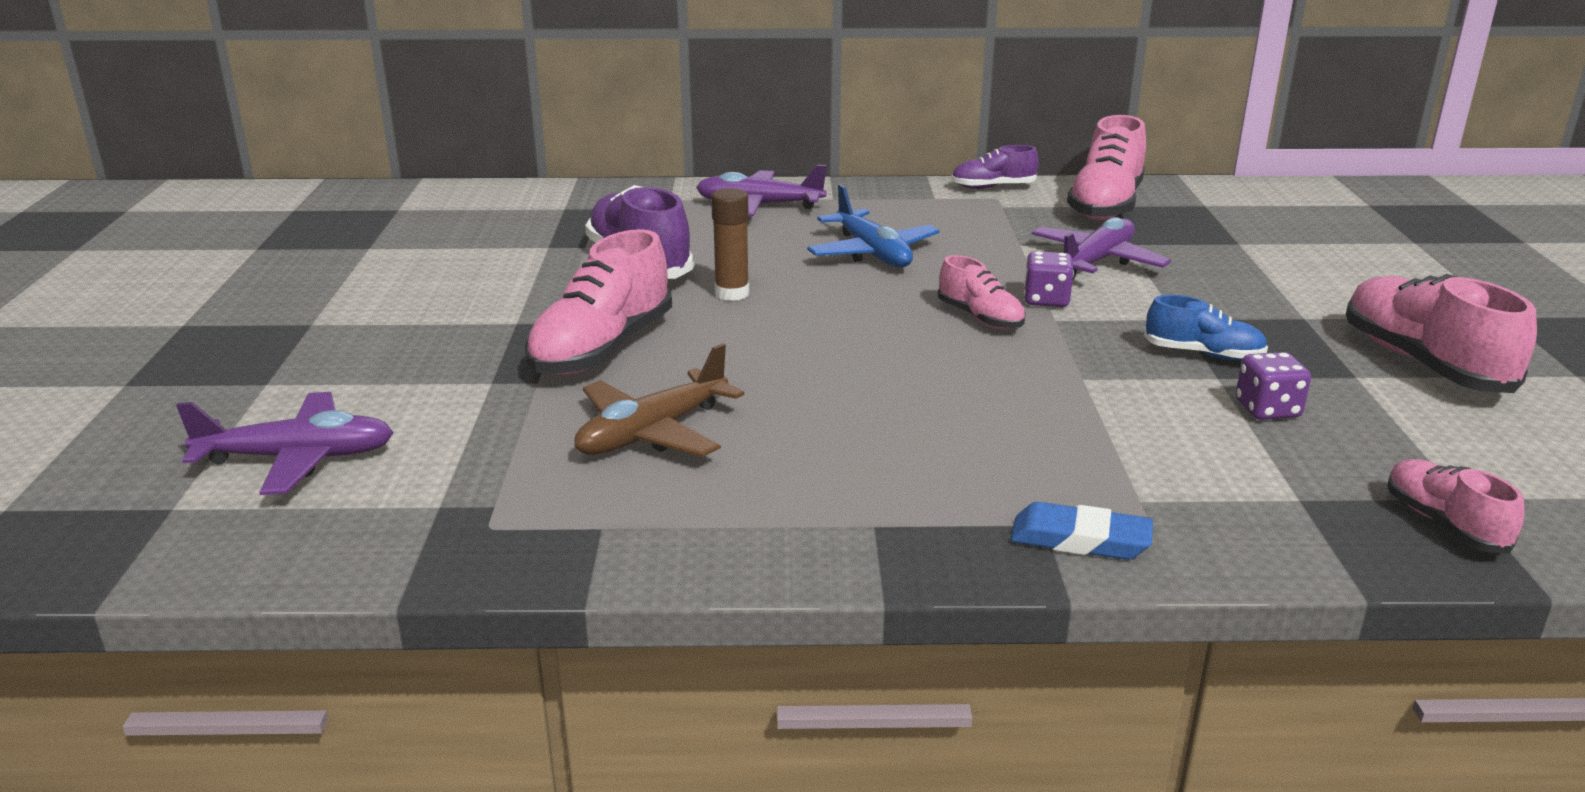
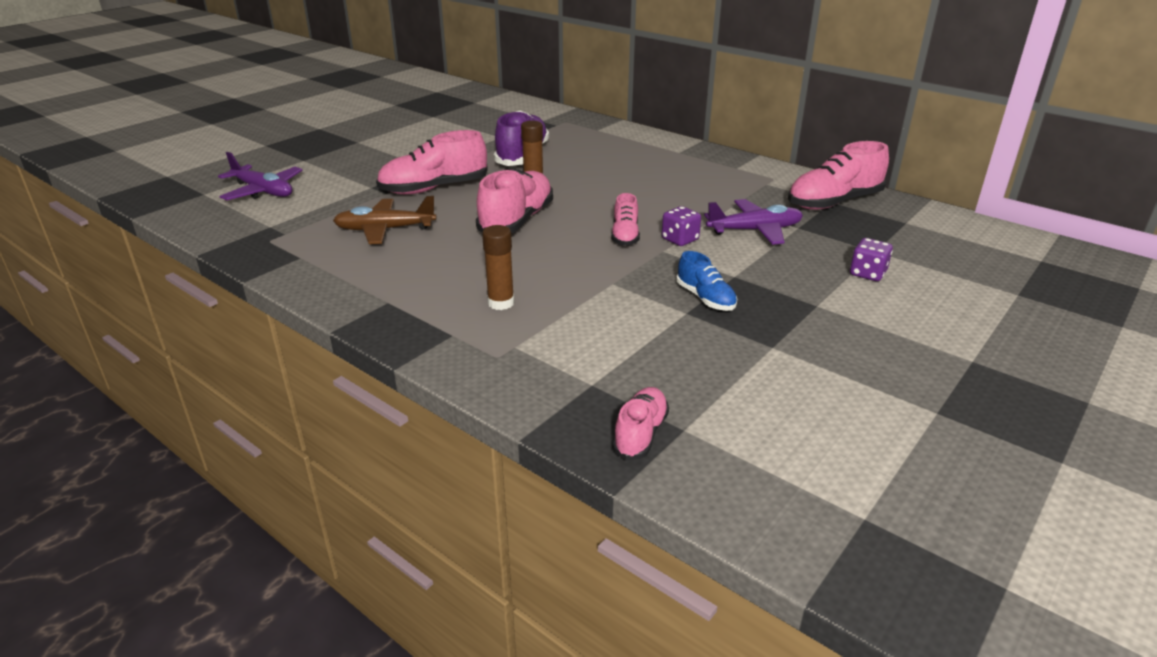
camera: 40 degrees right, 5 degrees up
purple plane [696,165,827,216] -> none
blue plane [807,184,940,267] -> none
purple shoe [951,145,1039,189] -> none
blue eraser [1010,502,1153,560] -> none
purple dice [1236,352,1311,420] -> purple dice moved to [850,238,893,281]
pink shoe [1346,274,1537,393] -> pink shoe moved to [476,168,553,233]
none -> brown glue stick [482,225,514,310]

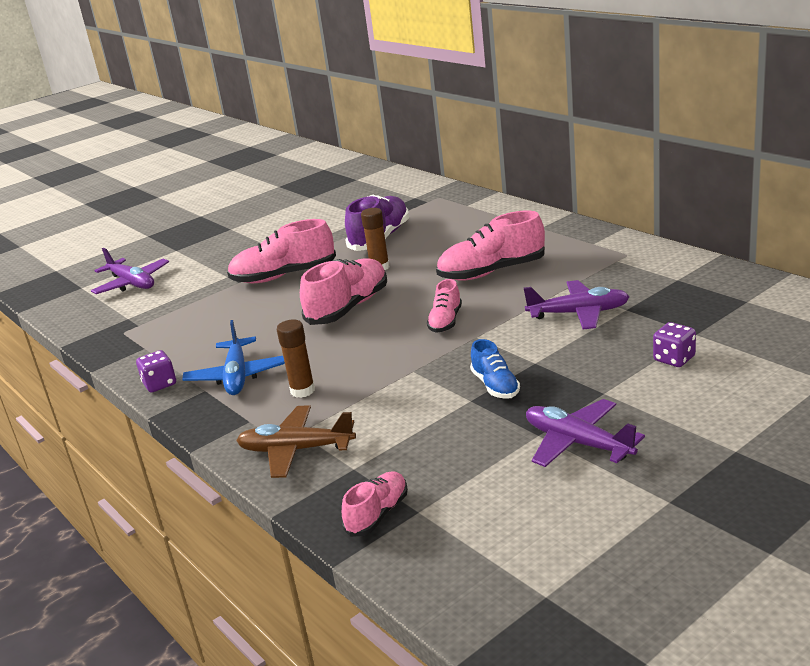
camera: 15 degrees right, 5 degrees down
brown plane [333,196,436,244] -> brown plane moved to [236,405,356,478]
purple dice [662,206,701,246] -> purple dice moved to [136,350,176,392]
pink shoe [788,141,889,210] -> pink shoe moved to [436,211,545,281]
none -> blue plane [182,320,285,395]
none -> purple plane [526,399,645,467]

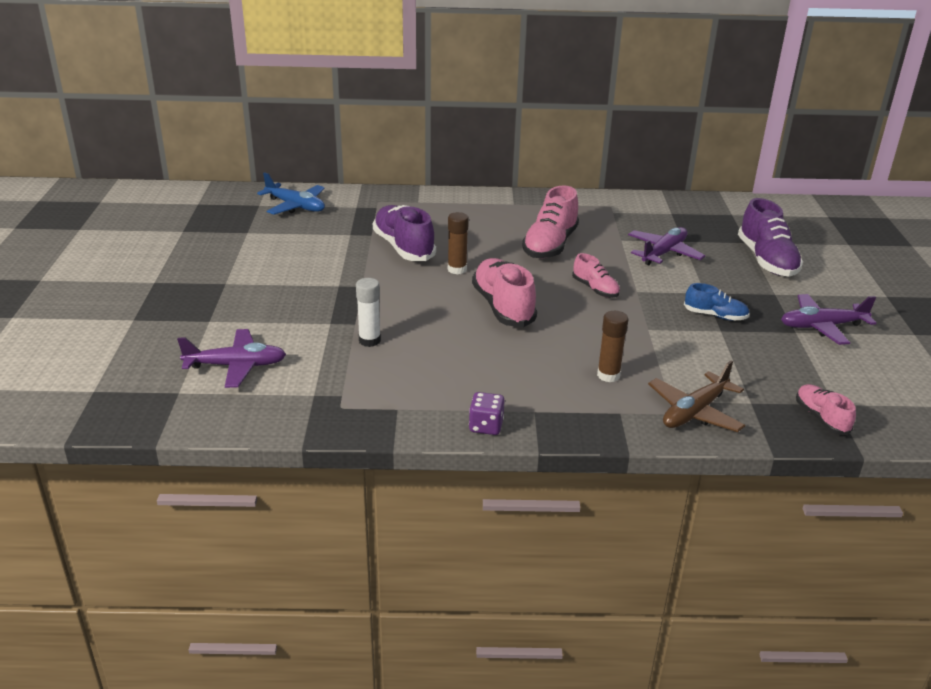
camera: 55 degrees left, 5 degrees up
blue plane [182,320,285,395] -> blue plane moved to [257,172,325,215]
pink shoe [227,219,336,283] -> none
purple dice [653,322,696,367] -> purple shoe [738,198,803,277]
none -> white glue stick [356,278,381,347]

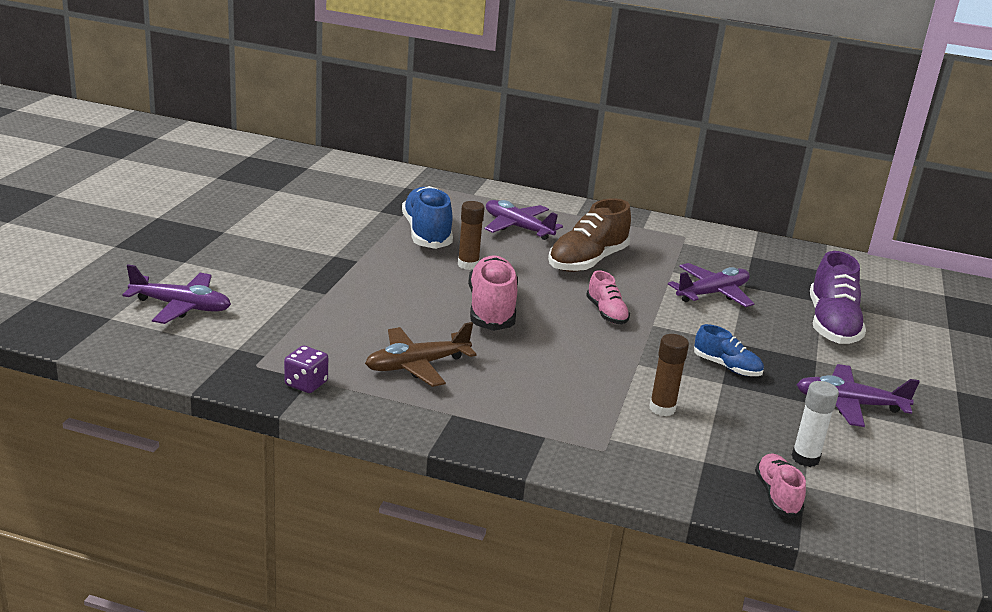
camera: 15 degrees right, 5 degrees down
blue plane [257,172,325,215] -> none
white glue stick [356,278,381,347] -> white glue stick moved to [791,381,839,467]
purple shoe [373,205,436,261] -> blue shoe [402,186,453,249]
purple dice [469,392,505,435] -> purple dice moved to [284,346,328,393]
pink shoe [522,185,579,258] -> brown shoe [548,198,631,272]
brown glue stick [597,311,628,382] -> brown glue stick moved to [649,334,689,416]
brown plane [648,361,745,432] -> brown plane moved to [365,322,477,387]
none -> purple plane [485,200,563,240]

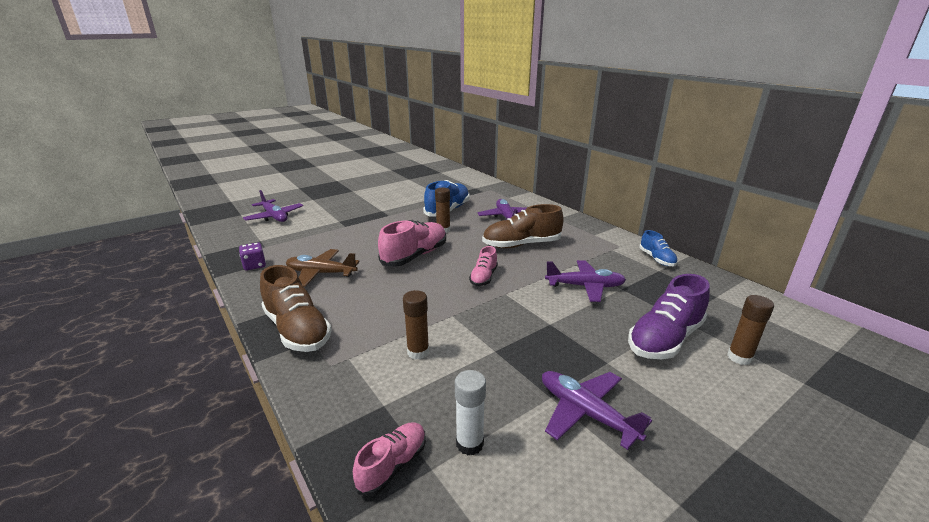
camera: 40 degrees right, 0 degrees up
blue shoe [694,324,764,376] -> blue shoe moved to [639,230,678,266]
none -> brown shoe [260,265,332,352]
none -> brown glue stick [727,295,774,365]

